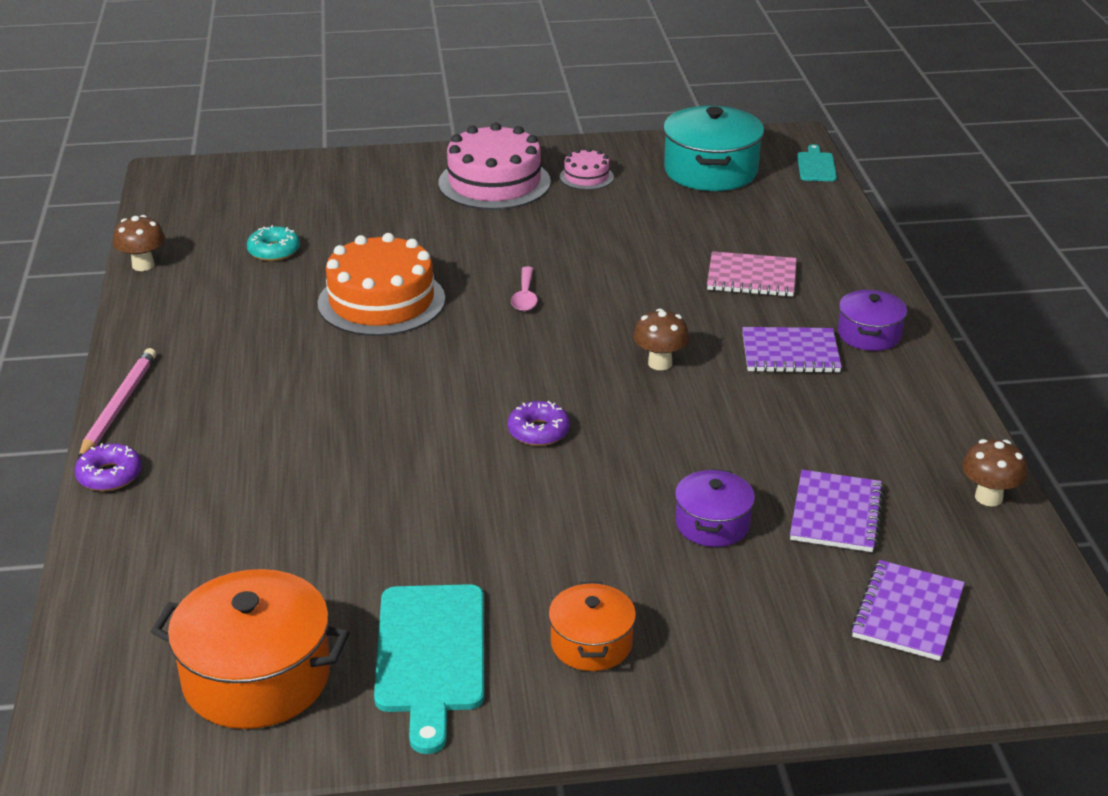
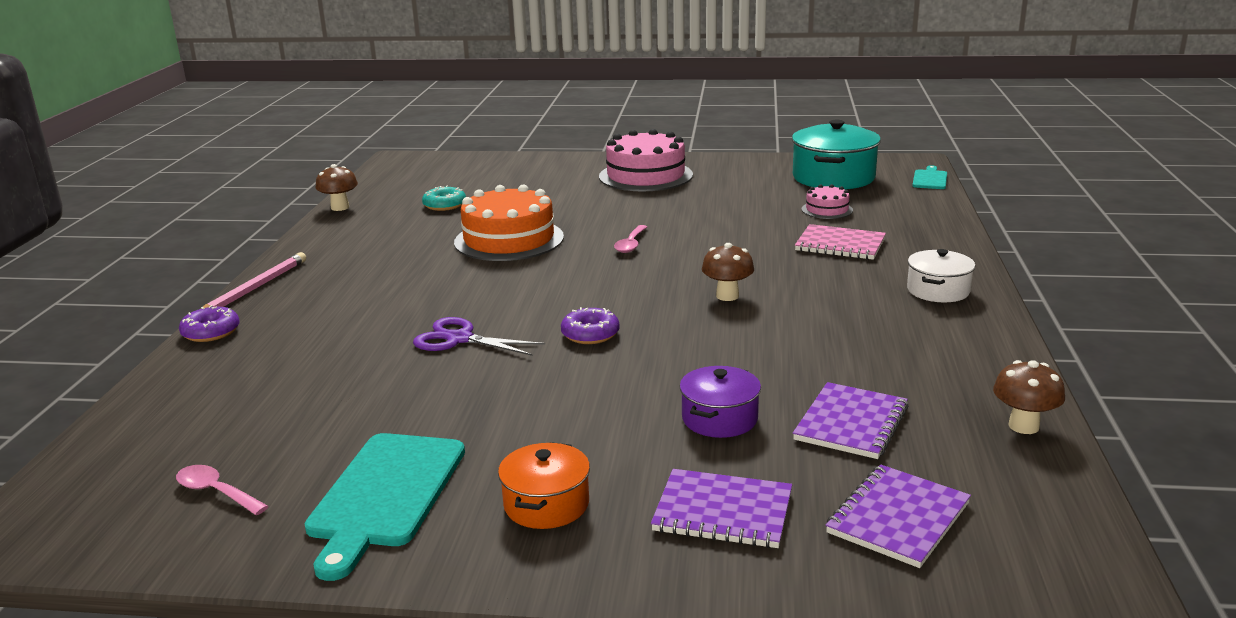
camera: 15 degrees right, 10 degrees down
orange pot [151,569,350,729] -> pink spoon [176,465,269,515]
pink cake [560,148,614,190] -> pink cake moved to [801,184,853,219]
purple notebook [742,327,842,373] -> purple notebook moved to [651,469,792,548]
purple pot [838,290,907,351] -> white pot [907,249,975,302]
none -> purple scissors [413,317,545,356]

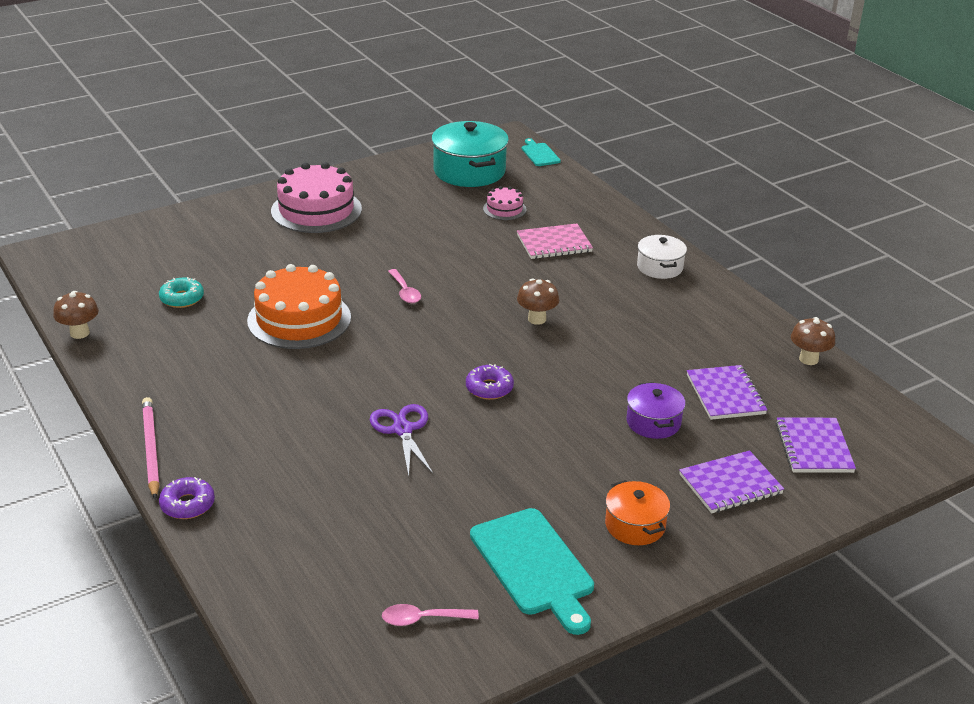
camera: 40 degrees left, 10 degrees up
purple scissors [413,317,545,356] -> purple scissors turned 90 degrees clockwise [370,404,434,477]

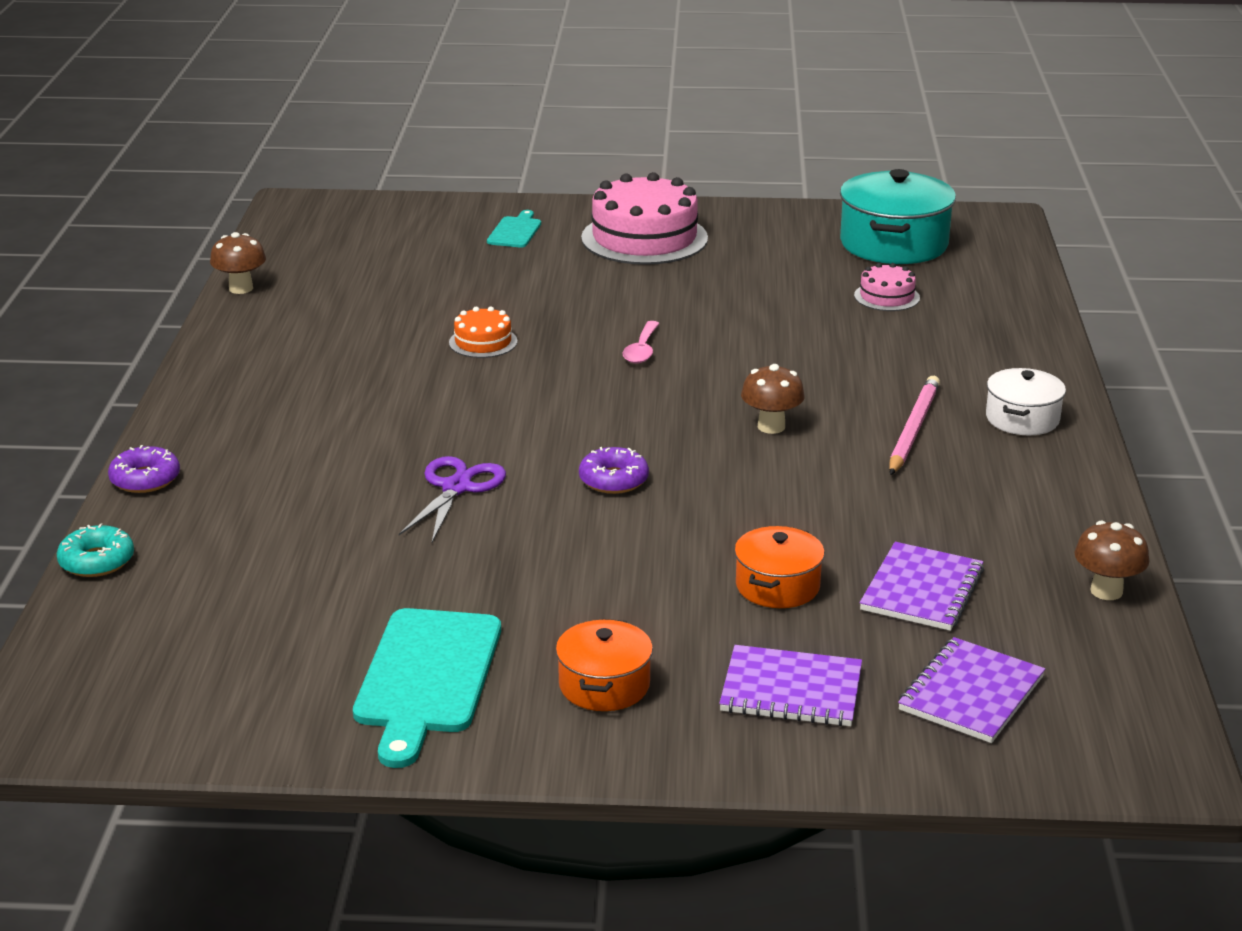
camera: 35 degrees right, 5 degrees down
pink pencil [142,397,160,499] -> pink pencil moved to [889,376,940,475]
turquoise donut [159,277,204,308] -> turquoise donut moved to [56,523,134,577]
orange cake [247,264,351,349] -> orange cake [449,306,518,358], size x0.48
pink spoon [382,604,479,626] -> none
pink notebook [517,223,593,259] -> none
turquoise cutting board [522,138,561,166] -> turquoise cutting board moved to [487,210,541,248]
purple pot [626,382,686,439] -> orange pot [734,526,825,608]

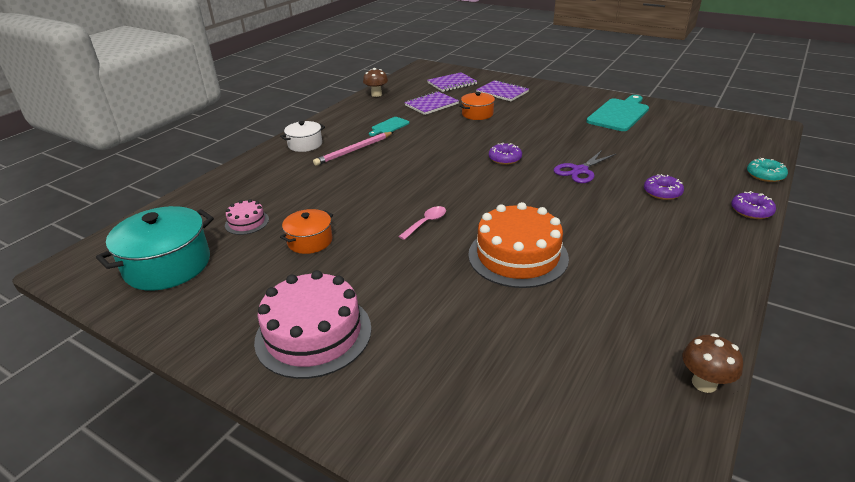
camera: 150 degrees left, 5 degrees up
orange cake [449,306,518,358] -> orange cake [468,202,569,288], size x2.06
turquoise cutting board [487,210,541,248] -> turquoise cutting board moved to [369,117,410,136]
orange pot [556,619,653,711] -> orange pot moved to [280,209,333,254]
brown mushroom [741,364,805,434] -> none
none -> purple donut [644,174,684,200]

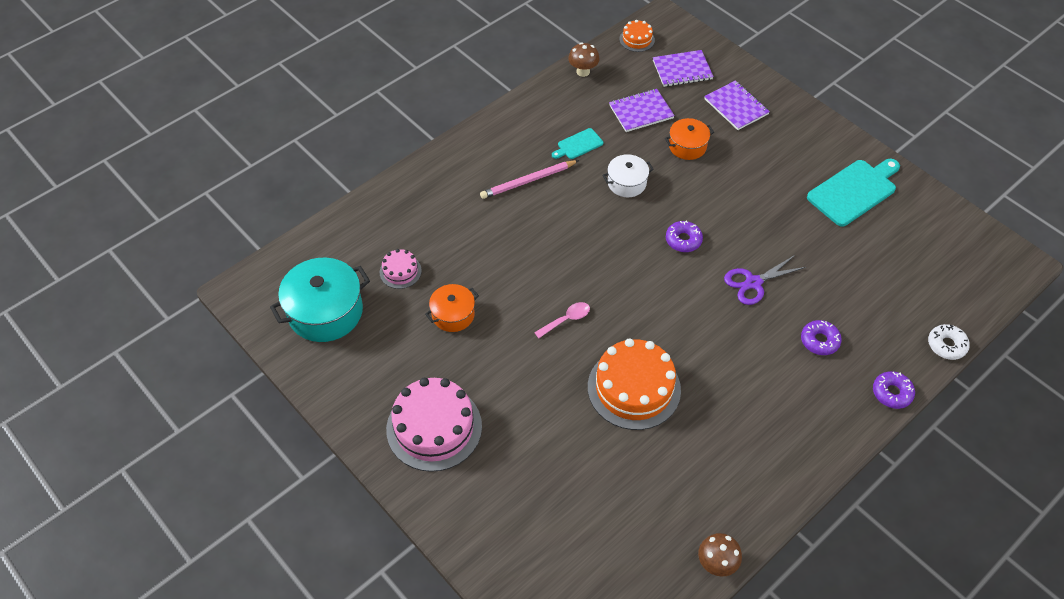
camera: 15 degrees right, 20 degrees up
white pot [280,121,325,152] -> white pot moved to [602,154,654,197]
turquoise donut [747,158,788,182] -> white donut [928,324,970,360]
none -> orange cake [619,20,655,52]

